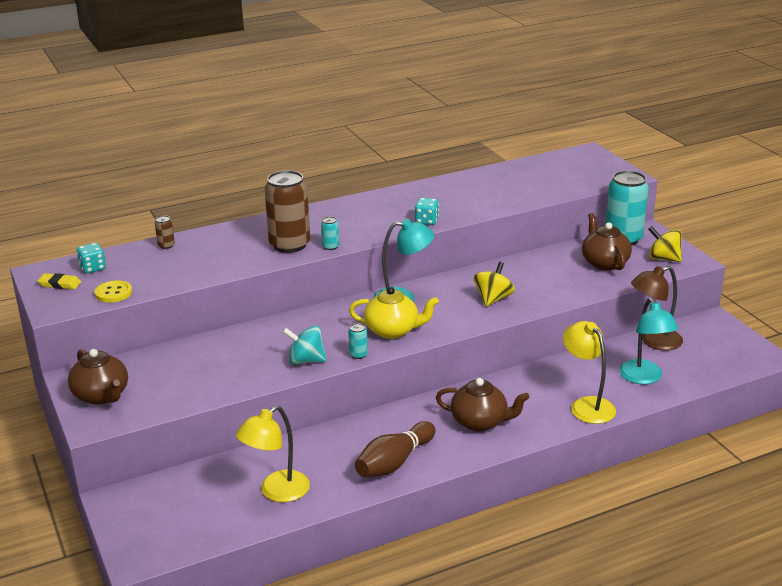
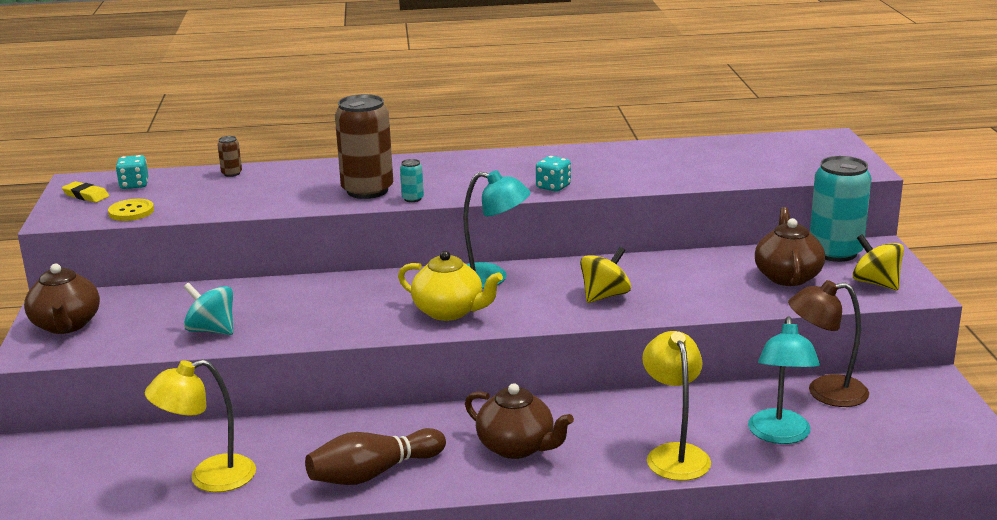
camera: 20 degrees right, 5 degrees down
turquoise spinning top [283,326,327,365] -> turquoise spinning top moved to [184,283,233,335]
turquoise can [348,323,368,359] -> none

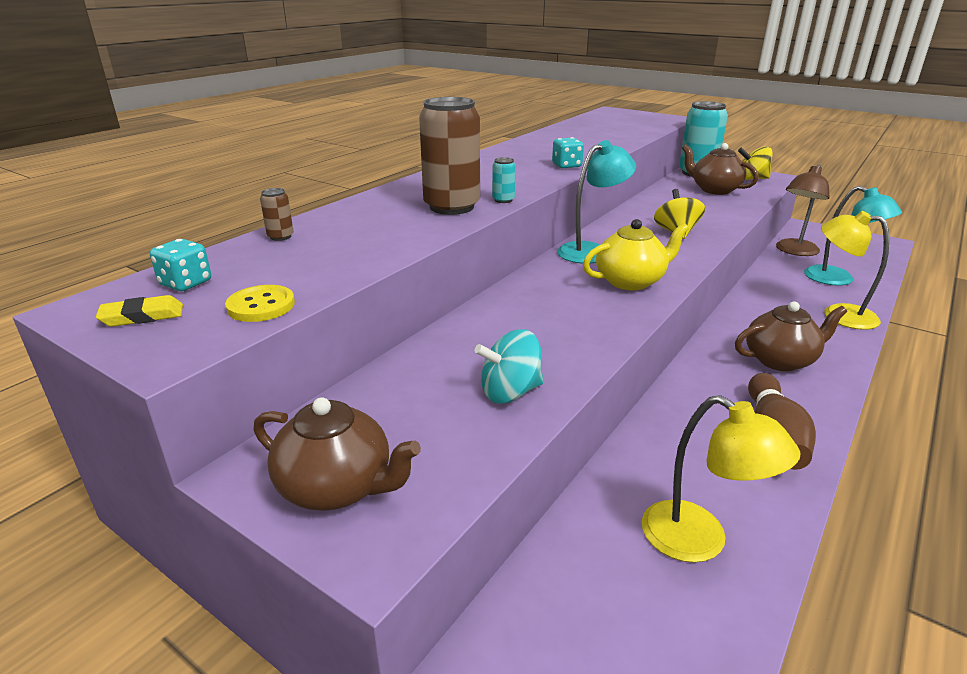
camera: 50 degrees left, 5 degrees up
yellow lamp [145,359,256,492] -> yellow lamp turned 60 degrees counterclockwise [642,395,800,563]

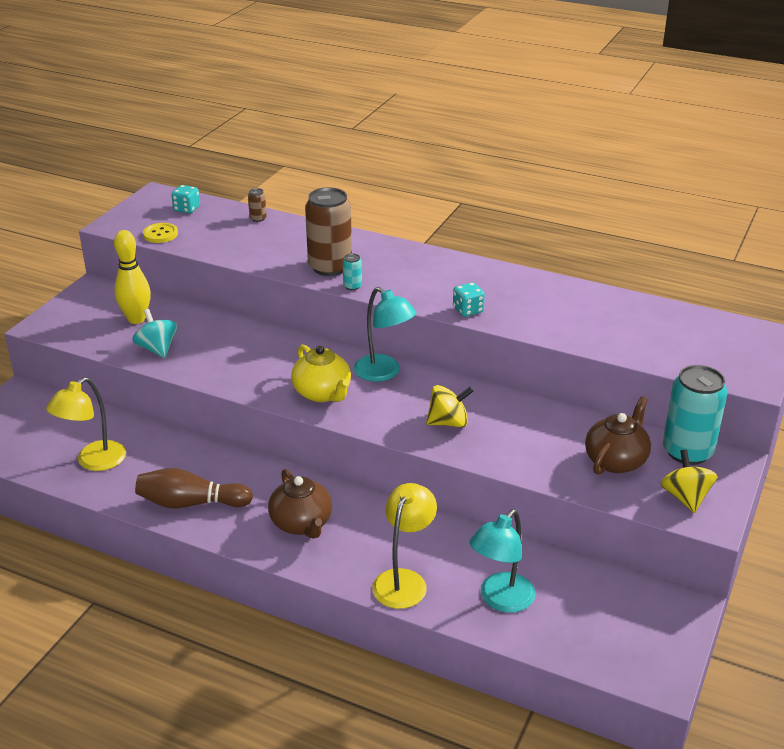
camera: 80 degrees right, 5 degrees up
yellow eraser [96,295,183,327] -> none
brown teapot [253,397,421,511] -> none
brown lamp [776,165,830,256] -> none
none -> yellow bowling pin [114,230,151,324]

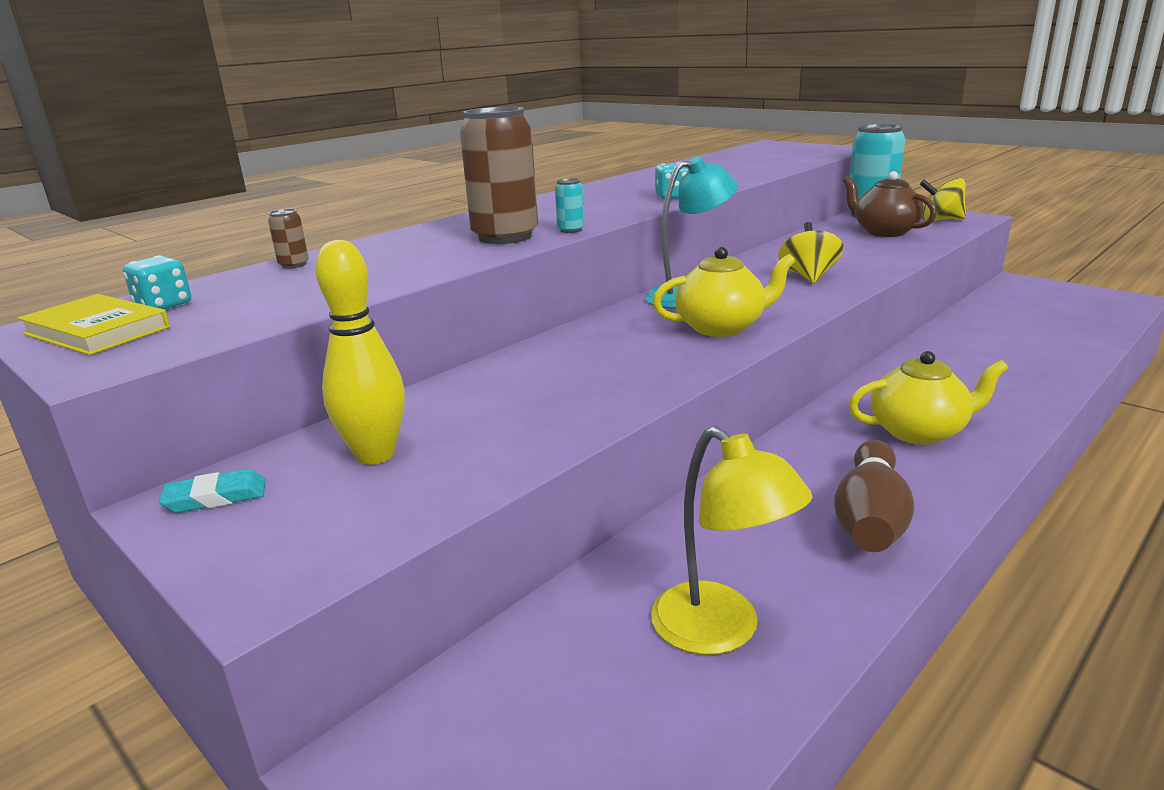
camera: 70 degrees left, 10 degrees down
turquoise spinning top [132,309,178,358] -> none
yellow button [143,223,178,243] -> none
brown teapot [268,469,332,539] -> yellow teapot [849,351,1008,445]
yellow lamp [372,483,437,609] -> none
turquoise lamp [469,509,536,613] -> none
none -> yellow book [17,294,170,355]
none -> turquoise eraser [159,469,266,513]

